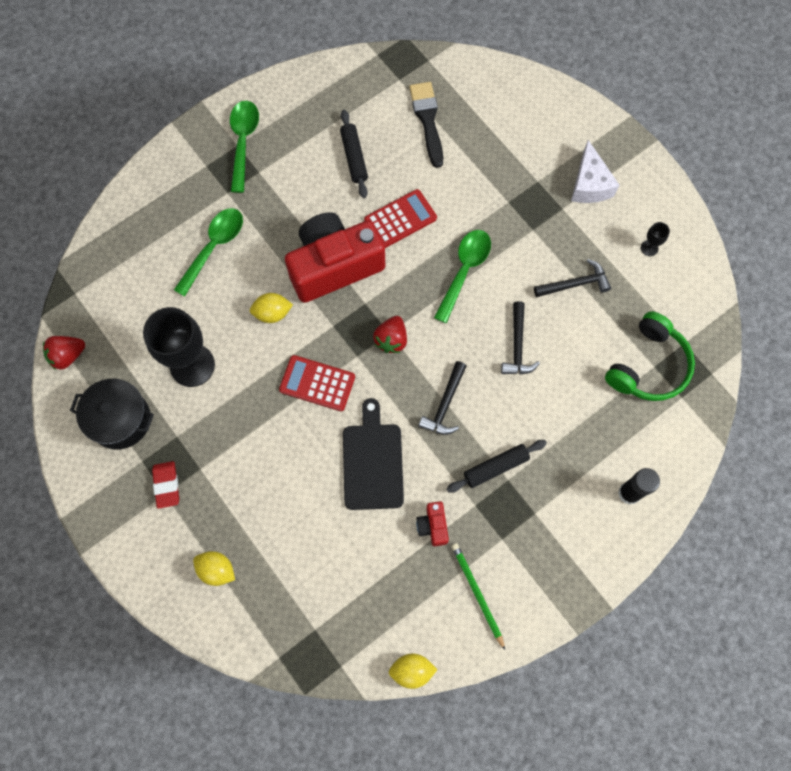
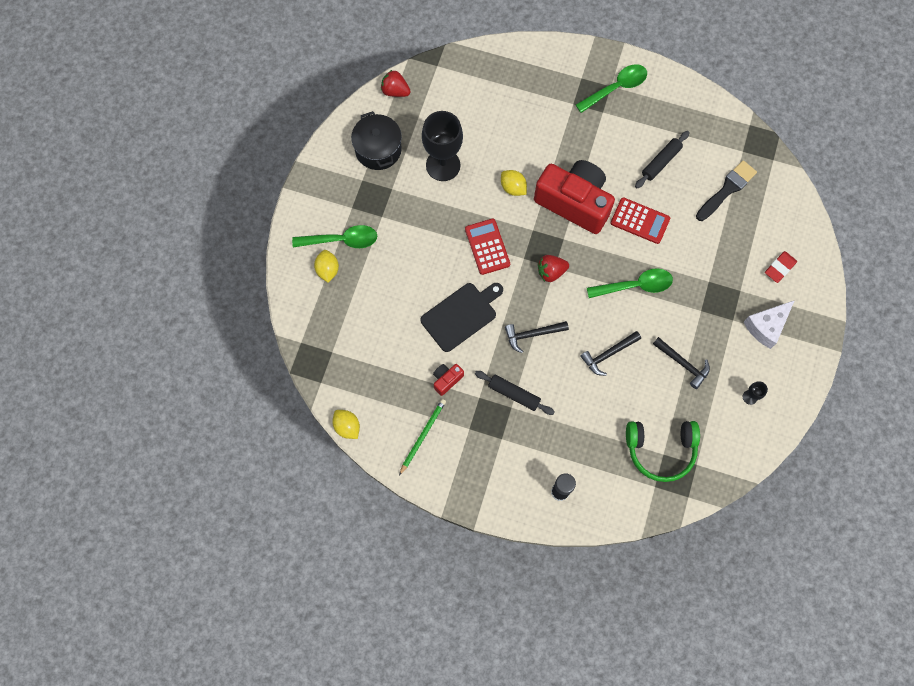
camera: 55 degrees right, 0 degrees up
red eraser [152,461,179,509] -> red eraser moved to [765,251,797,283]
green spoon [174,208,243,297] -> green spoon moved to [292,225,377,248]

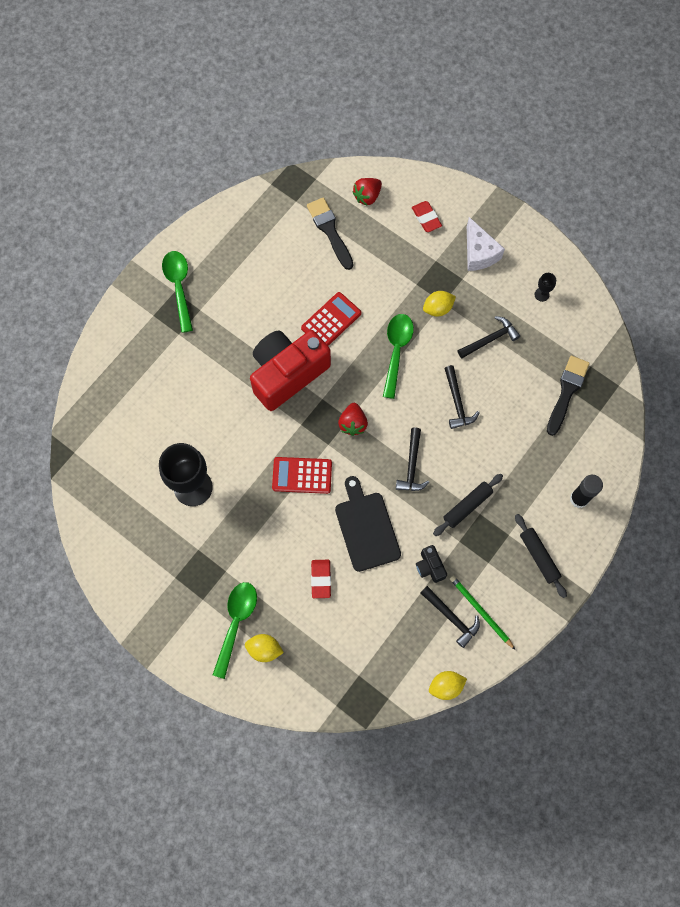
camera: 70 degrees left, 0 degrees up
black pot [351,111,402,170] -> none
red strawberry [381,70,411,97] -> red strawberry moved to [353,178,382,206]
red camera [433,364,464,396] -> black camera [416,545,447,583]
yellow lemon [501,170,527,196] -> yellow lemon moved to [423,291,456,317]
green headphones [626,421,700,482] -> black brush [547,356,590,436]
black rolling pin [635,131,690,188] -> black rolling pin moved to [515,514,567,598]
none -> red eraser [311,560,331,598]
none -> black hammer [421,586,480,648]

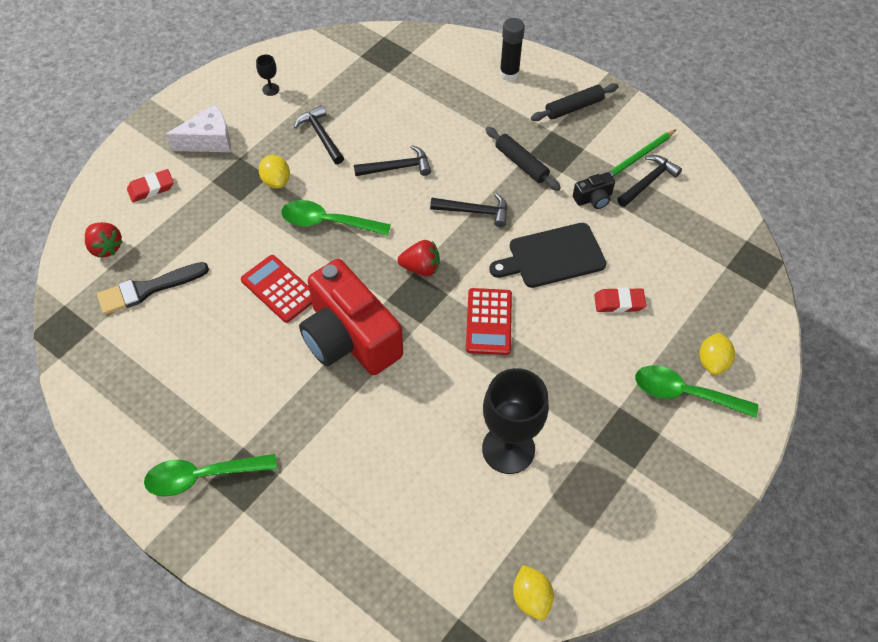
camera: 90 degrees left, 15 degrees down
yellow lemon [429,671,467,700] -> yellow lemon moved to [513,565,554,620]
black brush [547,356,590,436] -> none

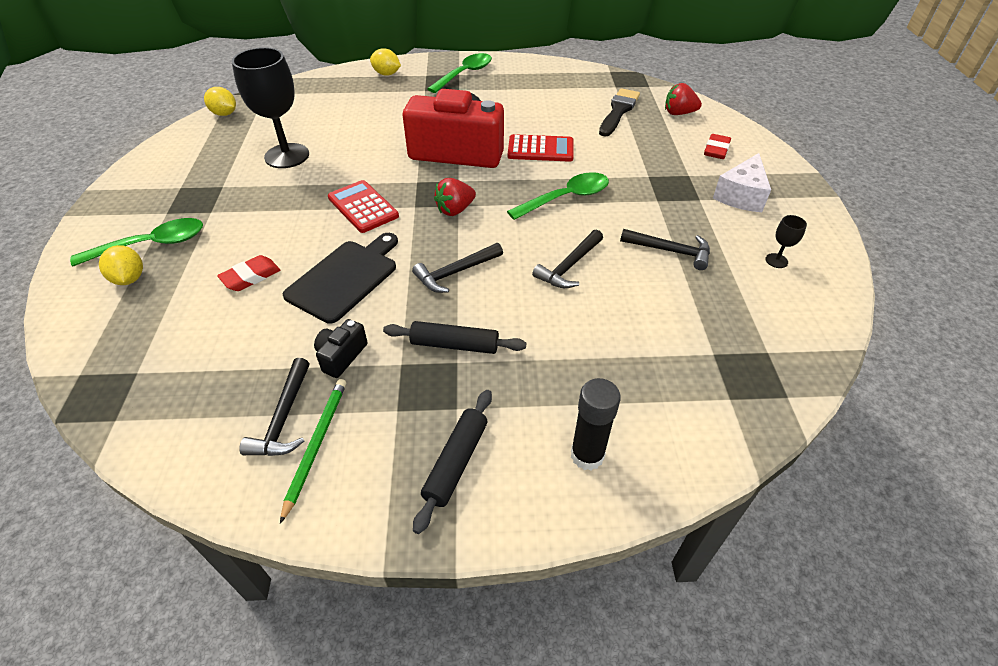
camera: 140 degrees right, 10 degrees down
yellow lemon [259,155,290,188] -> yellow lemon moved to [370,48,401,76]

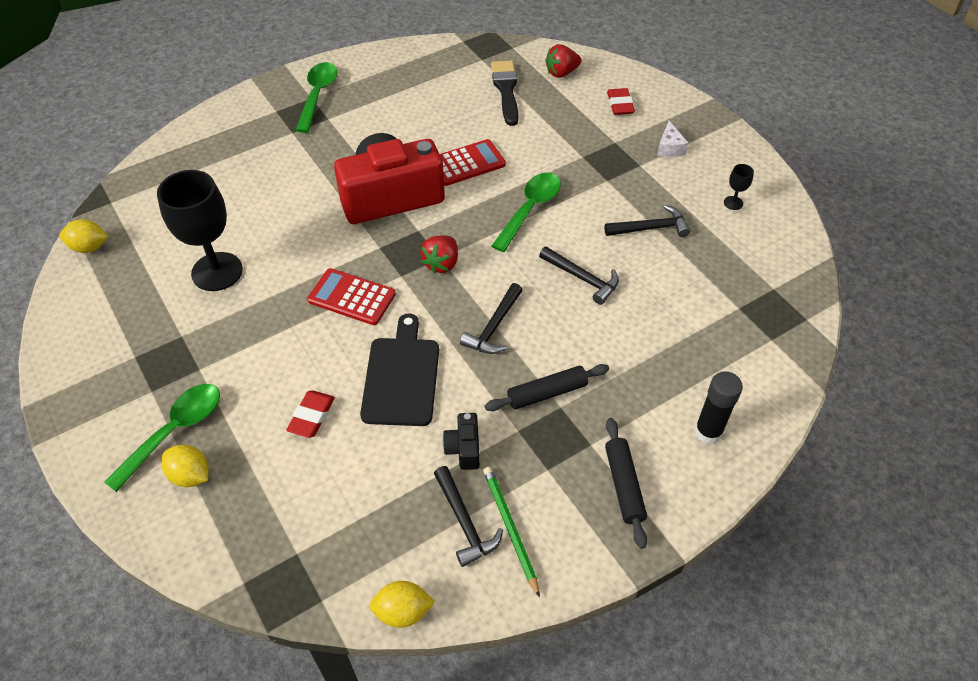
camera: 30 degrees left, 5 degrees up
yellow lemon [370,48,401,76] -> yellow lemon moved to [369,581,435,628]
black hammer [532,229,603,288] -> black hammer turned 60 degrees counterclockwise [539,246,619,305]
white cheese [713,153,771,212] -> white cheese [657,121,688,157], size x0.62

